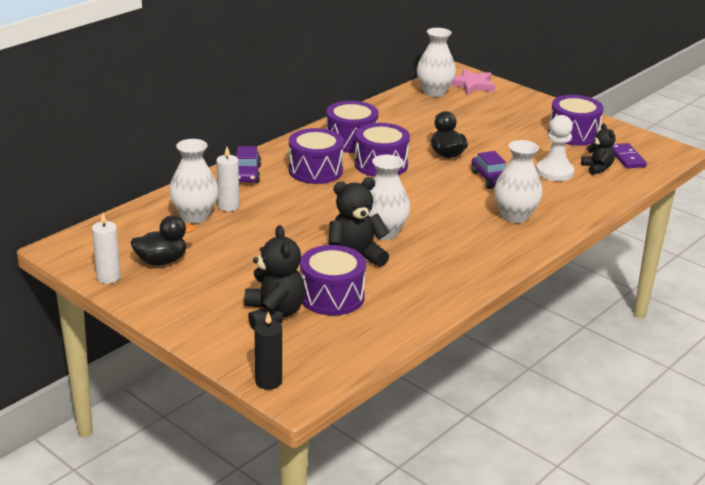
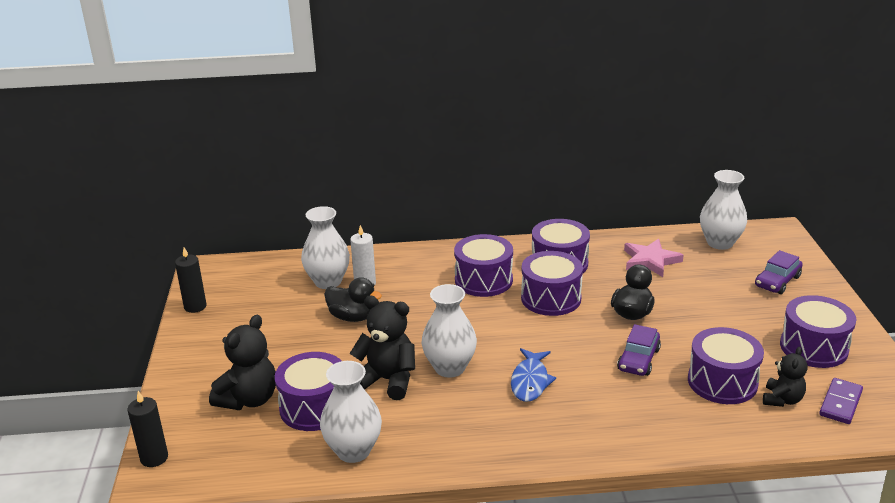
camera: 45 degrees right, 0 degrees up
white candle [92,213,121,284] -> black candle [175,247,207,313]
black duck [130,215,196,265] -> black duck moved to [324,277,382,322]
purple car [236,146,261,183] -> purple car moved to [755,250,803,294]
pink star [451,68,495,95] -> pink star moved to [624,239,684,277]
white vase [494,140,542,223] -> white vase moved to [320,361,382,463]
white pawn [536,115,574,181] -> purple drum [688,327,764,404]
none -> blue fish [511,348,556,402]

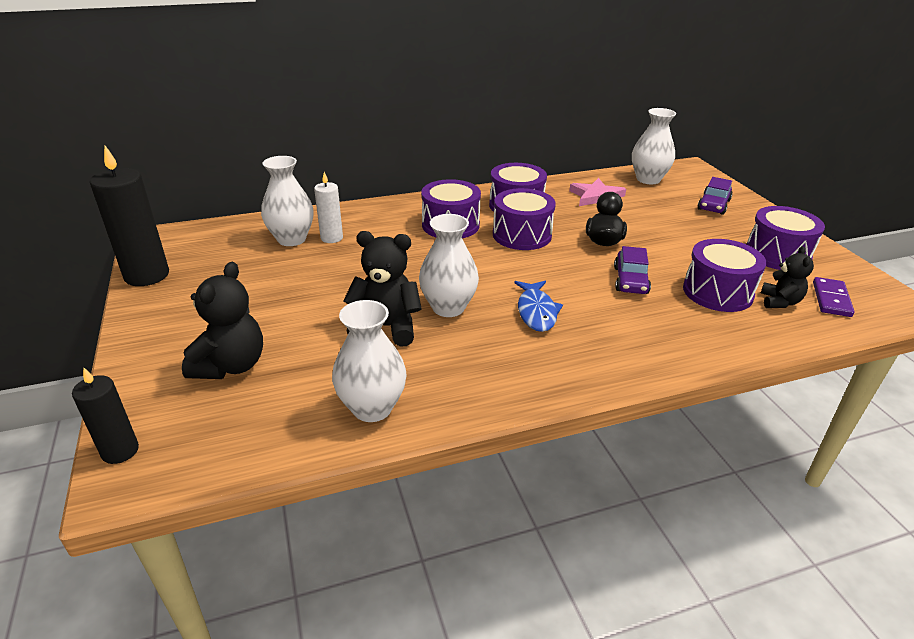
camera: 15 degrees left, 5 degrees up
black candle [175,247,207,313] -> black candle [90,146,169,286], size x1.73
purple drum [275,352,341,431] -> none
black duck [324,277,382,322] -> none

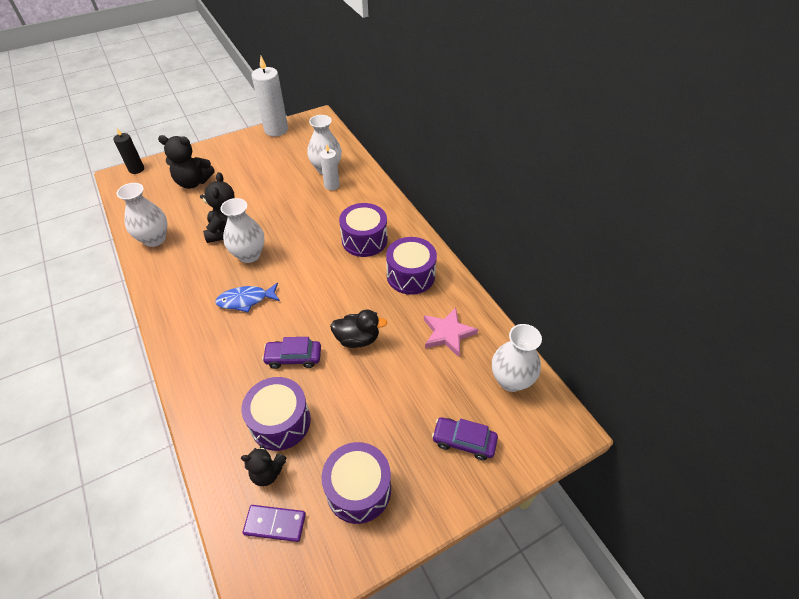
camera: 80 degrees right, 15 degrees up
black candle [90,146,169,286] -> white candle [252,56,288,136]
purple drum [493,188,556,250] -> none

